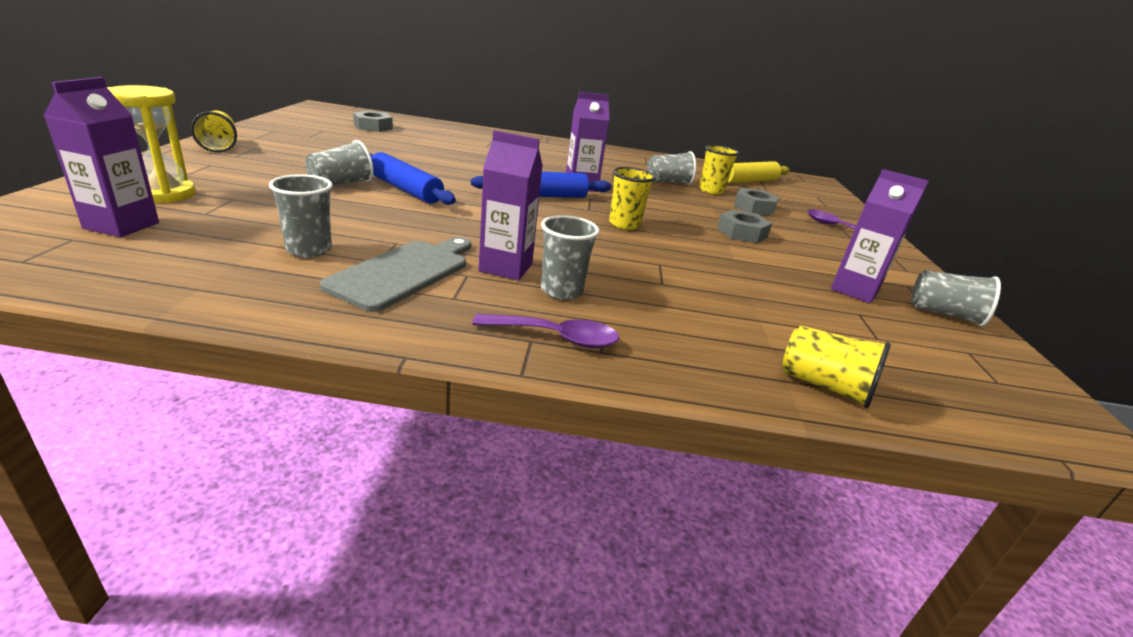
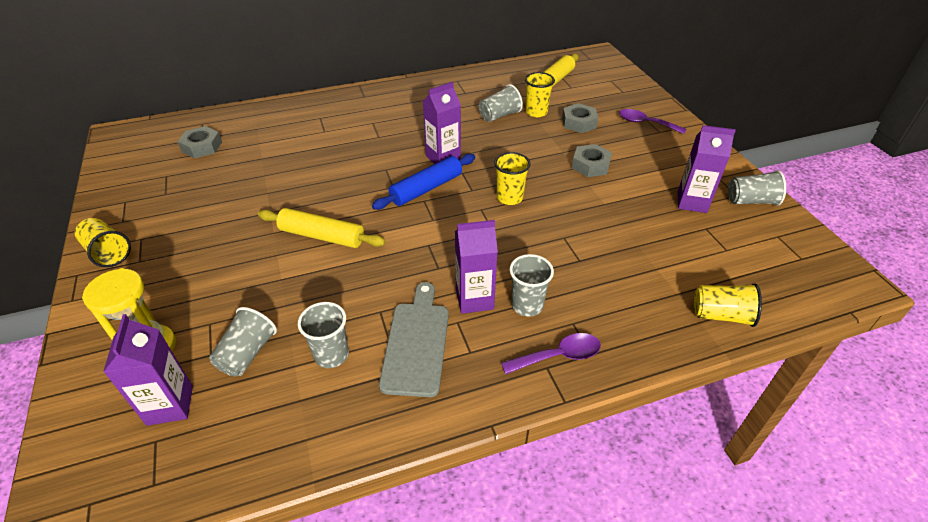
camera: 20 degrees left, 15 degrees up
grey cup [305,140,374,185] -> grey cup moved to [209,307,277,377]
blue rolling pin [369,152,456,205] -> yellow rolling pin [258,208,386,248]

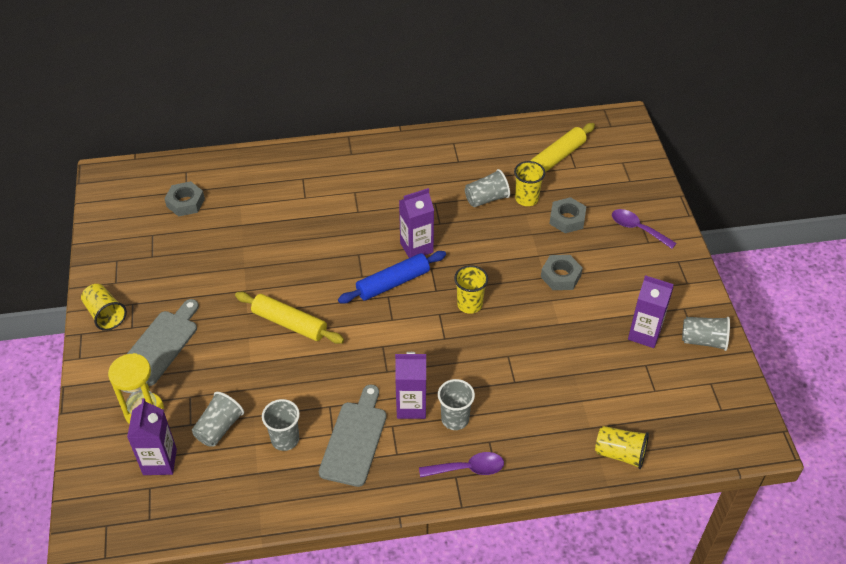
camera: 10 degrees right, 5 degrees up
none -> grey cutting board [127,299,199,386]

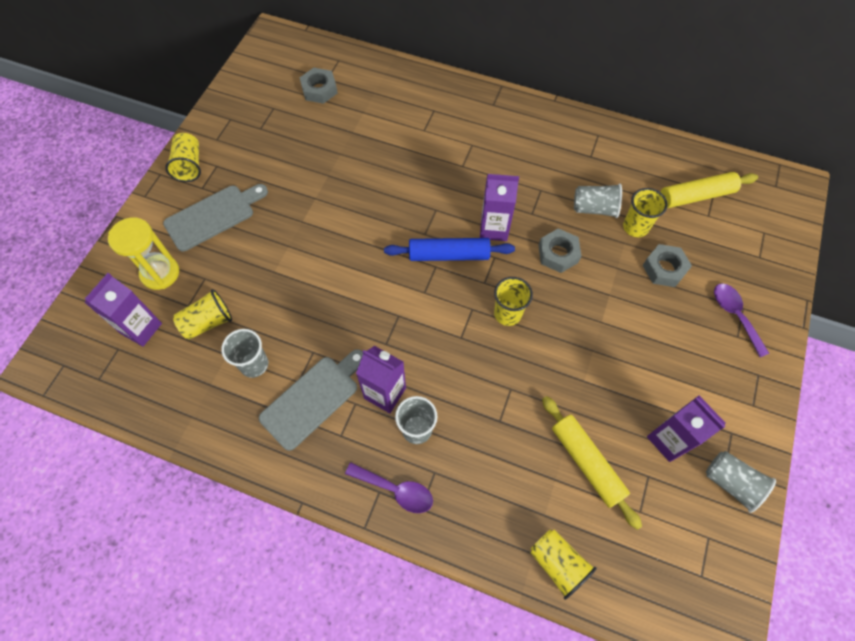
camera: 30 degrees right, 15 degrees up
grey cup [192,392,244,447] -> yellow cup [173,289,232,340]
yellow rolling pin [235,292,344,344] -> yellow rolling pin moved to [542,396,642,530]
grey nut [541,255,583,290] -> grey nut moved to [538,228,582,273]

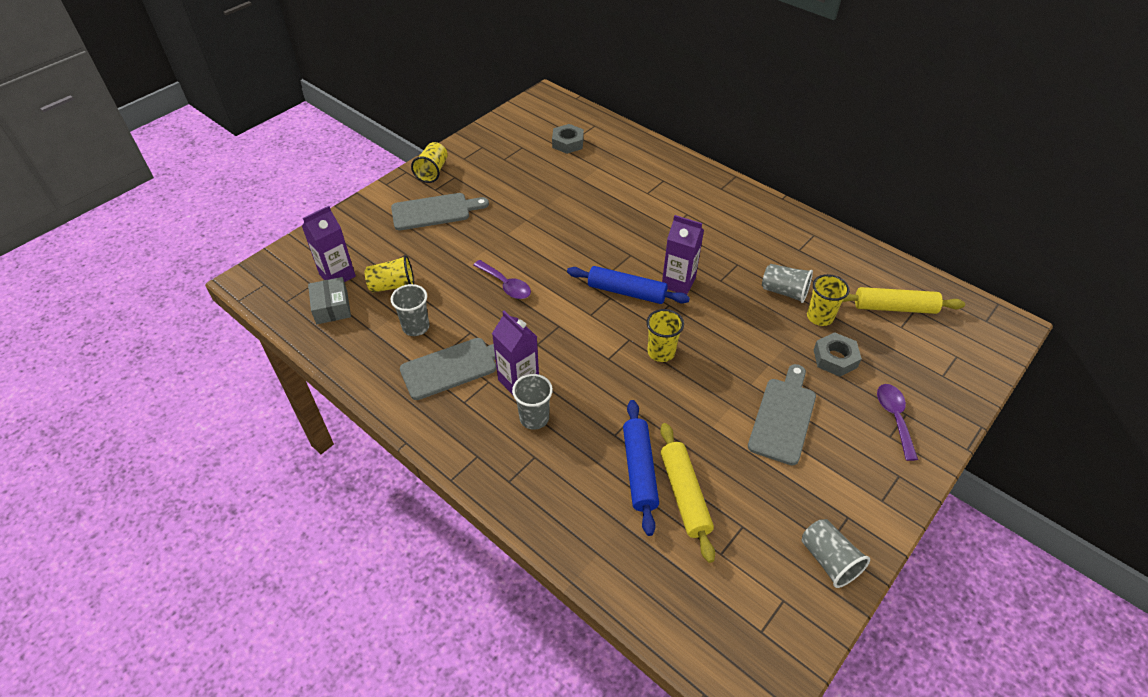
camera: 20 degrees right, 15 degrees down
yellow hourglass [108,217,179,290] -> none
purple spoon [345,463,433,513] -> purple spoon moved to [473,260,531,299]
yellow cup [530,529,597,600] -> none
grey nut [538,228,582,273] -> none
purple carton [647,396,726,462] -> none
none -> grey box [308,277,351,324]
none -> blue rolling pin [623,400,659,536]
none -> grey cutting board [748,364,816,465]

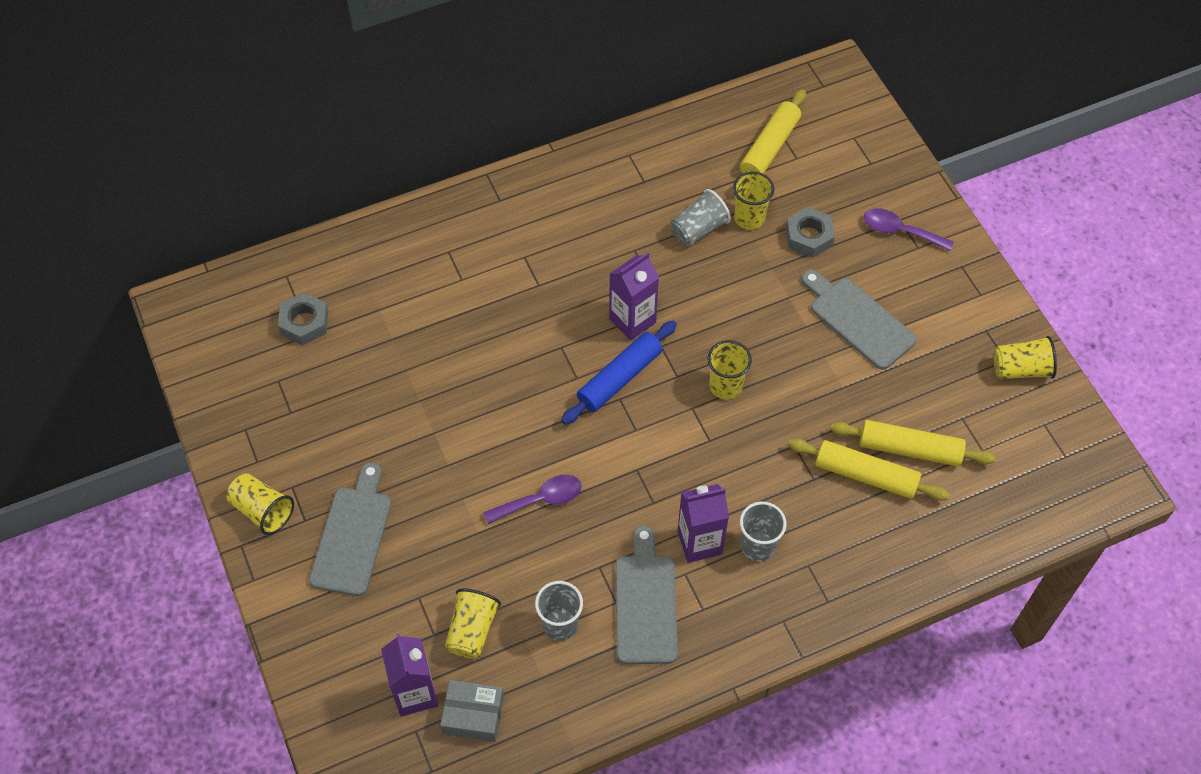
camera: 65 degrees left, 10 degrees up
blue rolling pin [623,400,659,536] -> yellow rolling pin [788,439,950,501]
grey cup [802,519,870,588] -> yellow cup [994,336,1057,379]

